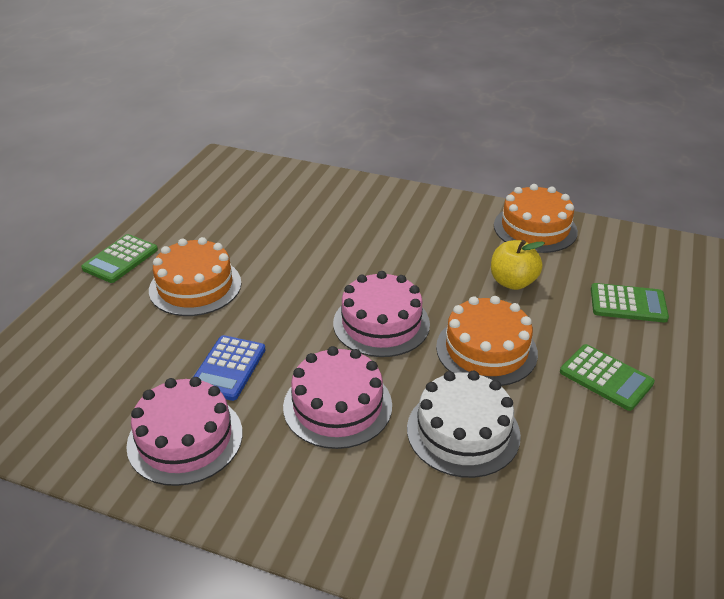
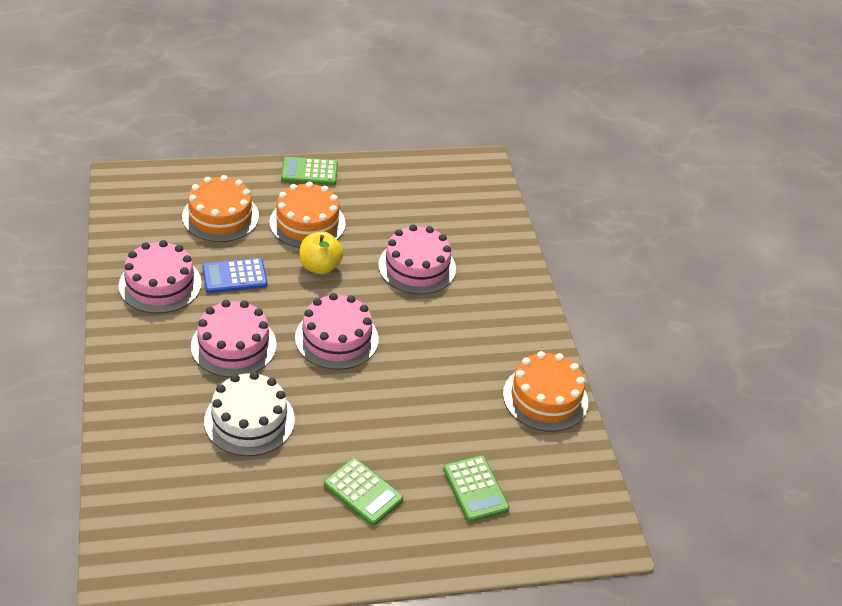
camera: 55 degrees right, 5 degrees up
orange cake [436,296,538,386] -> orange cake moved to [182,175,259,242]
yellow apple [491,240,545,290] -> yellow apple moved to [299,232,343,274]
green calculator [560,344,655,411] -> green calculator turned 60 degrees counterclockwise [324,458,403,526]
none -> pink cake [378,224,456,294]

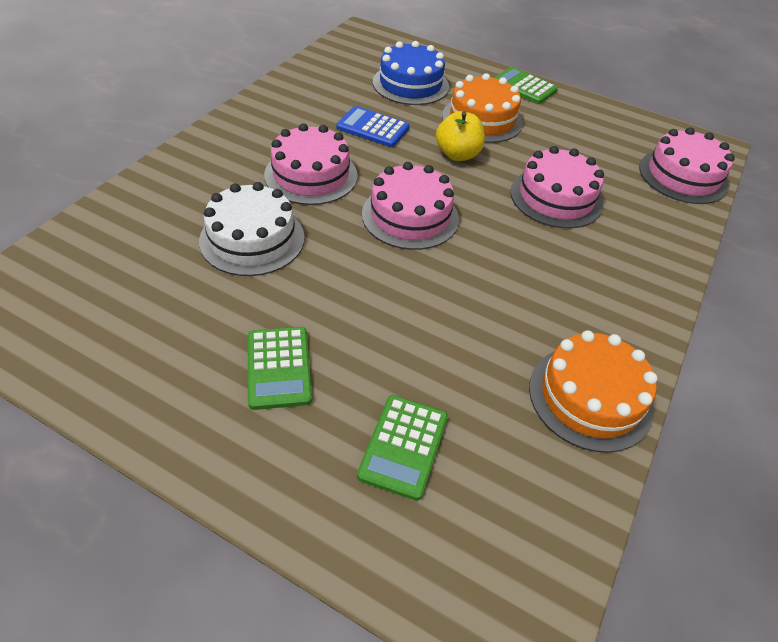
camera: 40 degrees right, 5 degrees up
pink cake [119,240,202,313] -> pink cake moved to [639,127,735,204]
orange cake [182,175,259,242] -> blue cake [373,41,449,105]

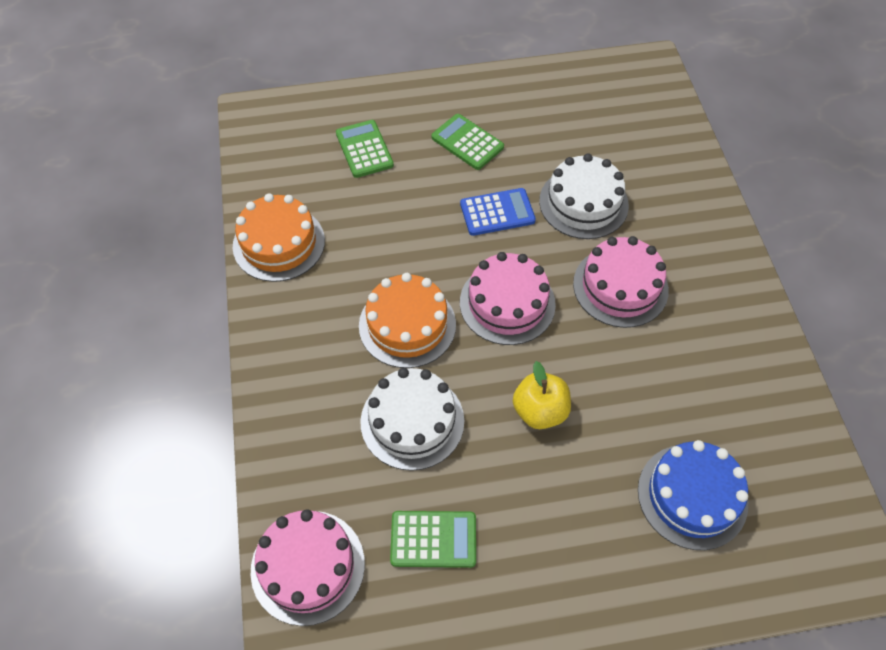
camera: 145 degrees right, 10 degrees up
blue calculator [336,106,410,147] -> blue calculator moved to [460,188,536,236]
orange cake [442,73,523,143] -> orange cake moved to [359,273,456,368]
green calculator [494,67,558,104] -> green calculator moved to [390,511,476,568]
pink cake [510,146,604,229] -> white cake [360,368,464,471]

